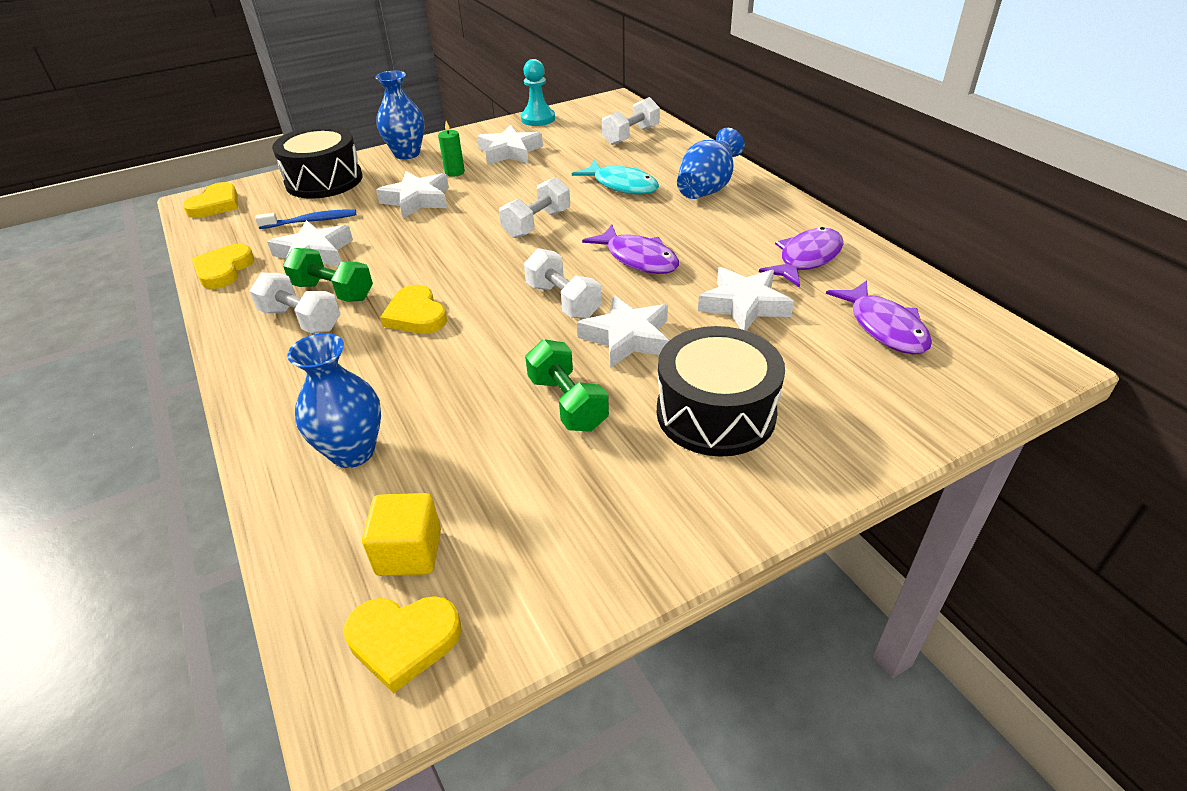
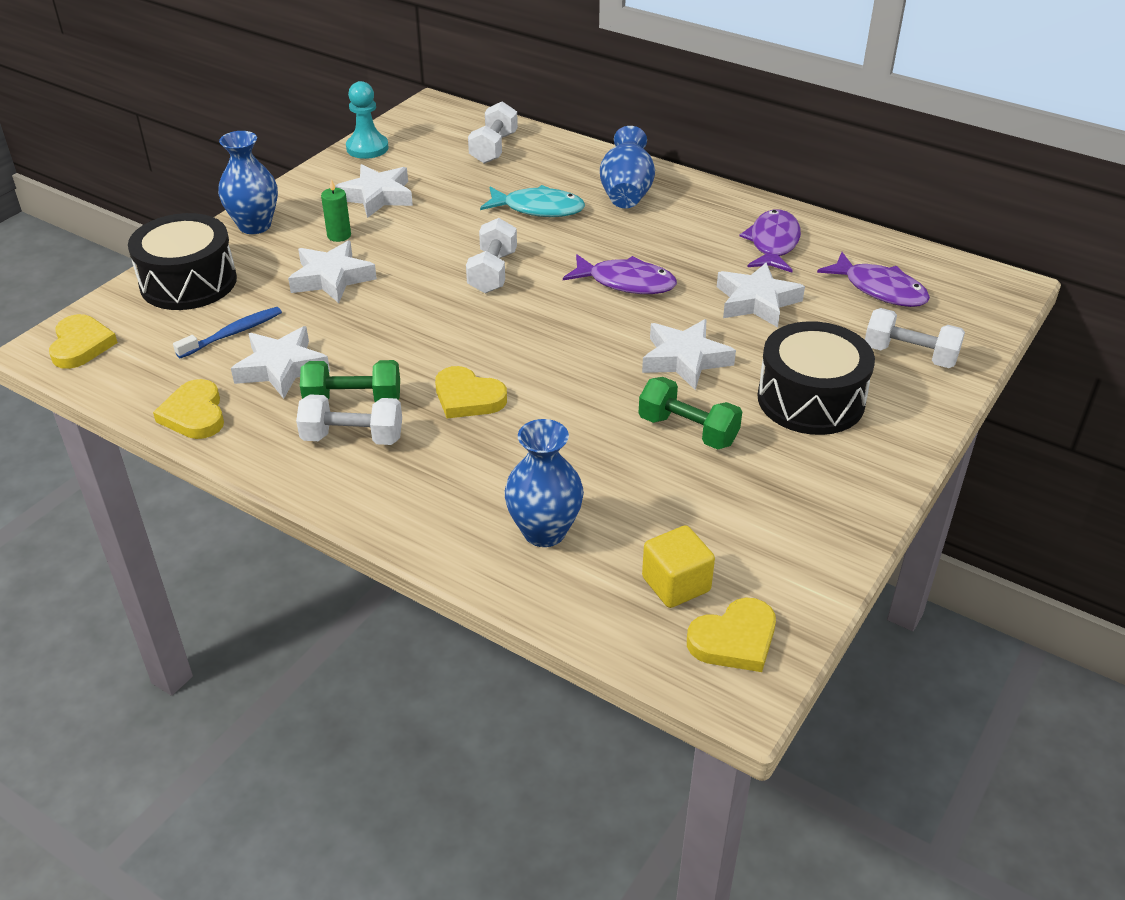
camera: 30 degrees left, 0 degrees up
white dumbbell [524,248,601,319] -> white dumbbell moved to [865,308,965,368]

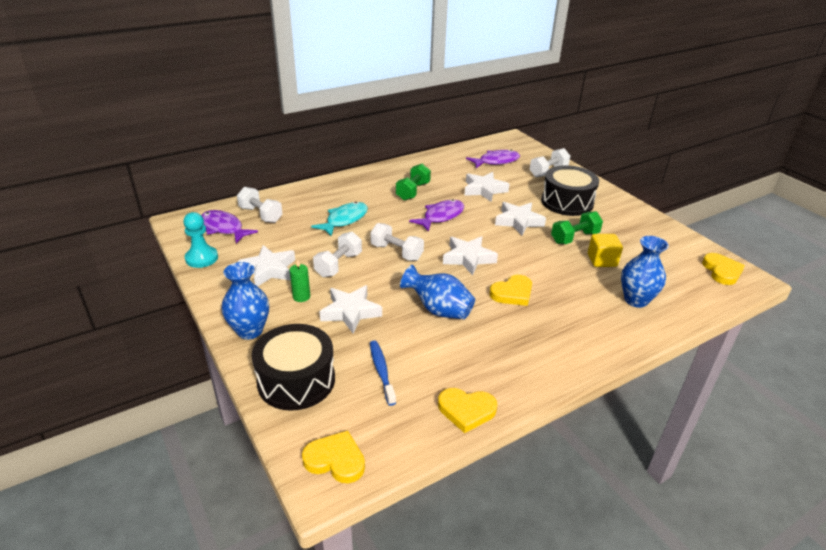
camera: 65 degrees left, 5 degrees down
white star [231,326,330,399] -> white star moved to [443,236,498,275]
white dumbbell [296,394,402,445] -> white dumbbell moved to [313,232,362,277]
green dumbbell [300,360,400,402] -> green dumbbell moved to [396,164,431,201]
blue vase [600,126,655,208] -> blue vase moved to [400,265,475,319]
yellow cube [642,525,715,608] -> yellow cube moved to [588,234,623,267]
purple fish [740,209,801,273] -> purple fish moved to [202,210,258,243]

